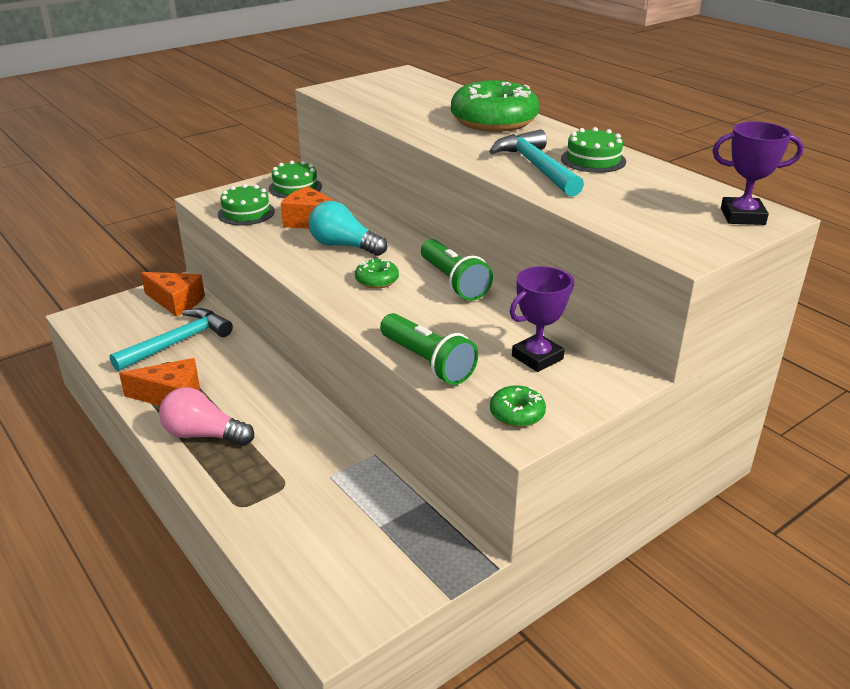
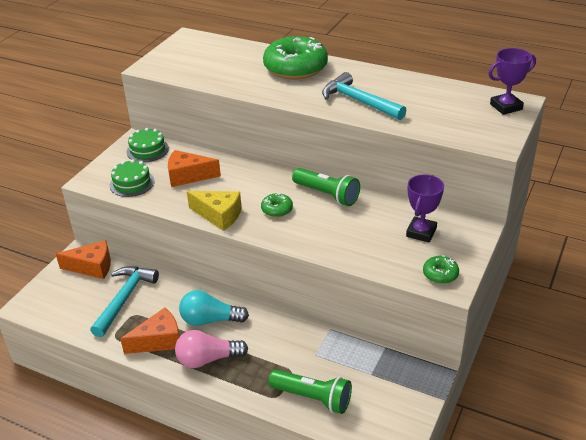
camera: 25 degrees left, 5 degrees up
turquoise light bulb [308,201,387,256] -> turquoise light bulb moved to [179,290,249,326]
green flashlight [380,313,478,385] -> green flashlight moved to [269,369,352,414]
green cake [561,127,626,173] -> none
none -> yellow cheese [187,191,242,231]

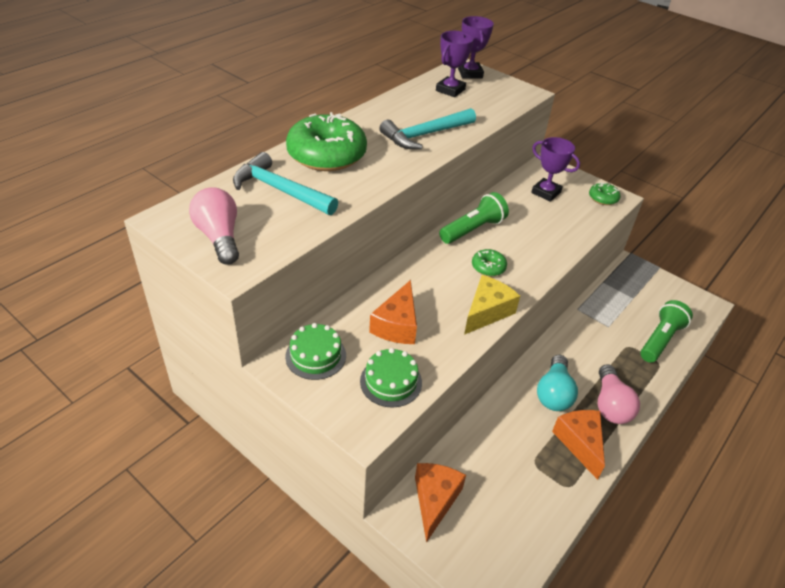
camera: 80 degrees left, 5 degrees up
turquoise hammer [90,266,159,338] -> turquoise hammer moved to [233,152,338,215]
none -> pink light bulb [189,187,239,264]
none -> purple trophy [436,31,474,97]

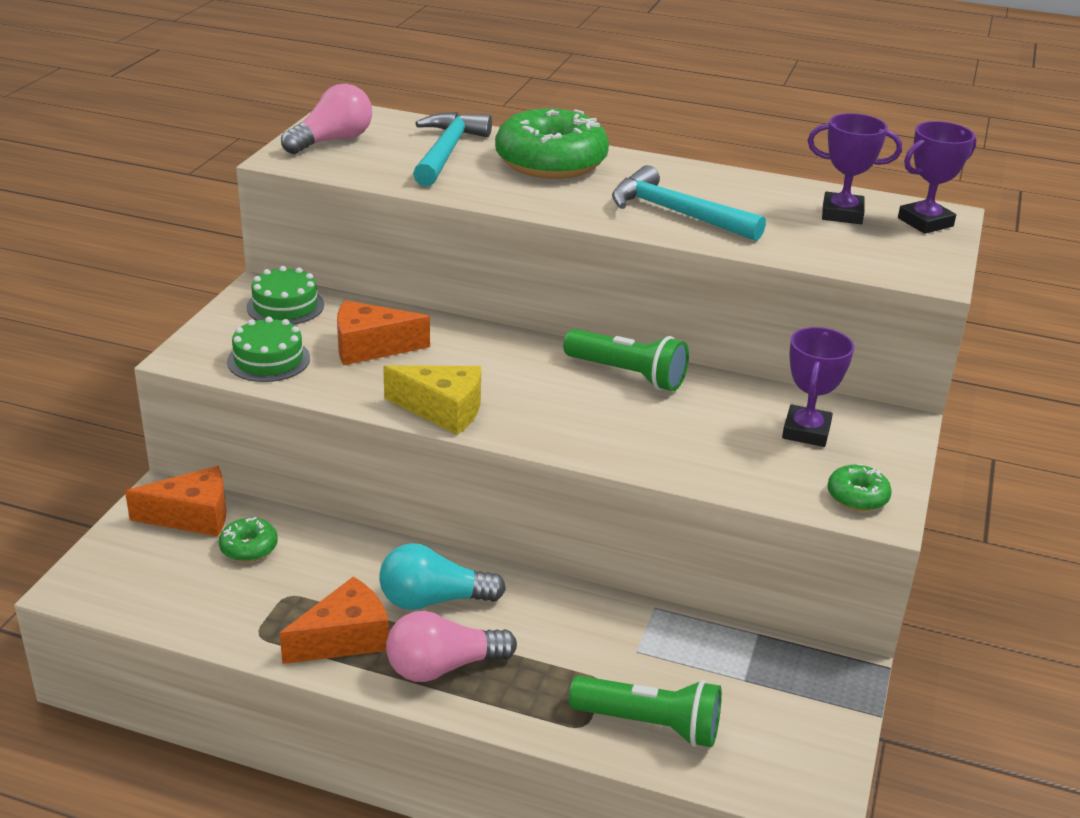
camera: 70 degrees right, 10 degrees down
green donut [472,249,507,276] -> green donut moved to [219,517,278,562]

